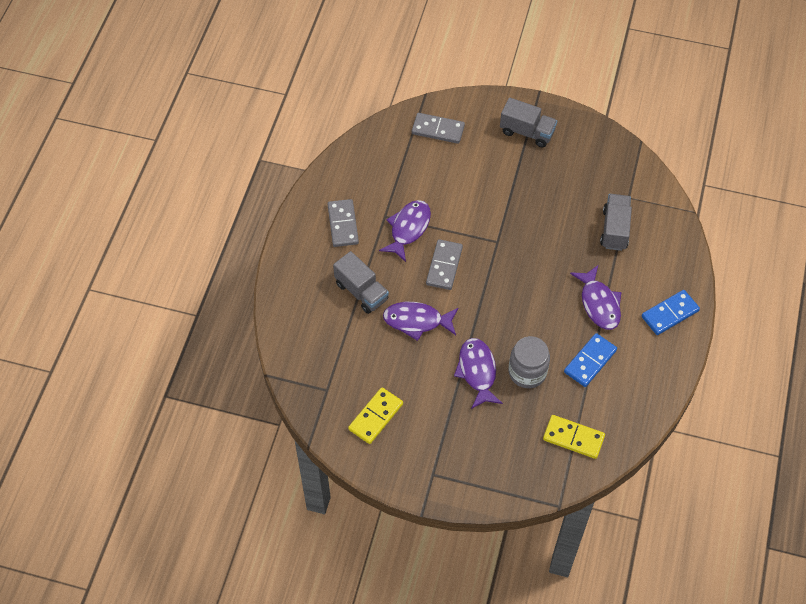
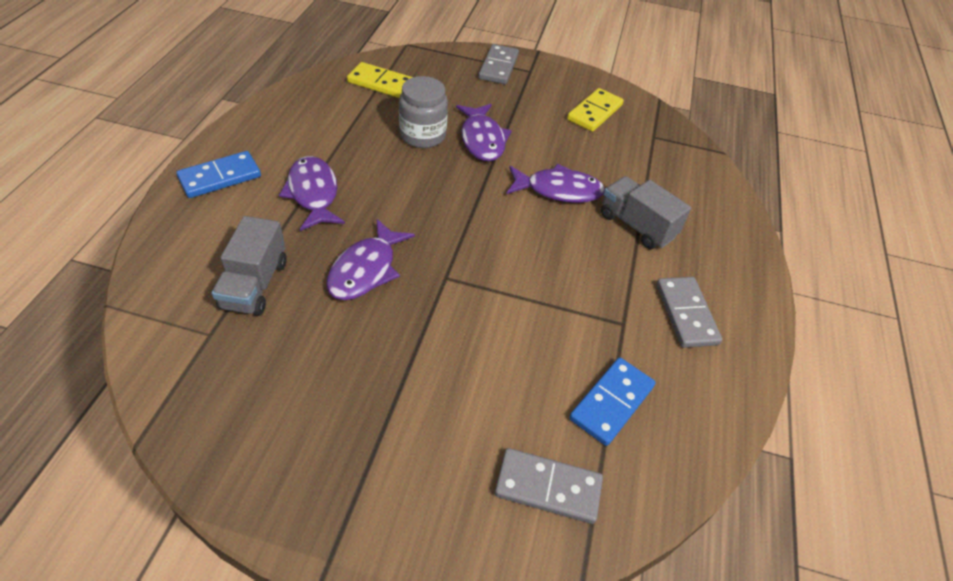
camera: 175 degrees right, 10 degrees down
purple fish [379,200,431,262] -> purple fish moved to [326,219,415,300]
grey domino [426,239,463,290] -> grey domino moved to [478,44,519,84]
grey truck [500,98,557,147] -> none
blue domino [564,333,617,387] -> blue domino moved to [569,358,656,446]

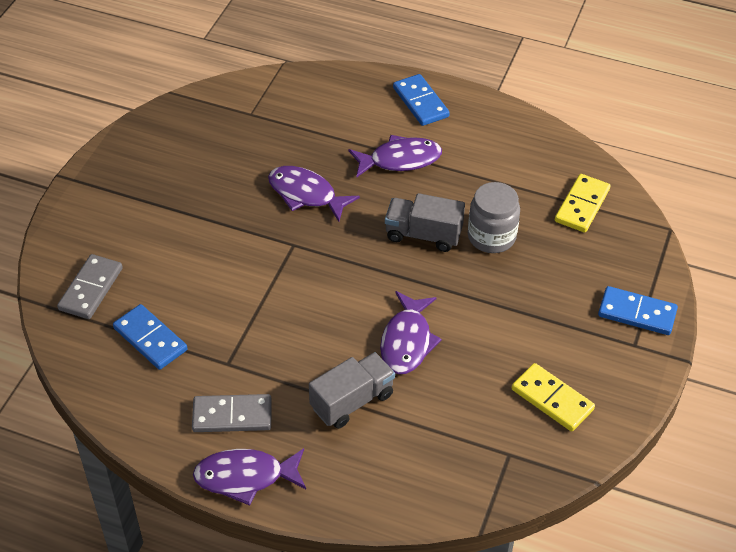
camera: 100 degrees right, 0 degrees up
grey truck [212,216,287,316] -> grey truck moved to [385,193,465,252]
purple fish [456,104,512,162] -> purple fish moved to [193,448,306,506]
grey domino [478,44,519,84] -> blue domino [598,286,678,335]

